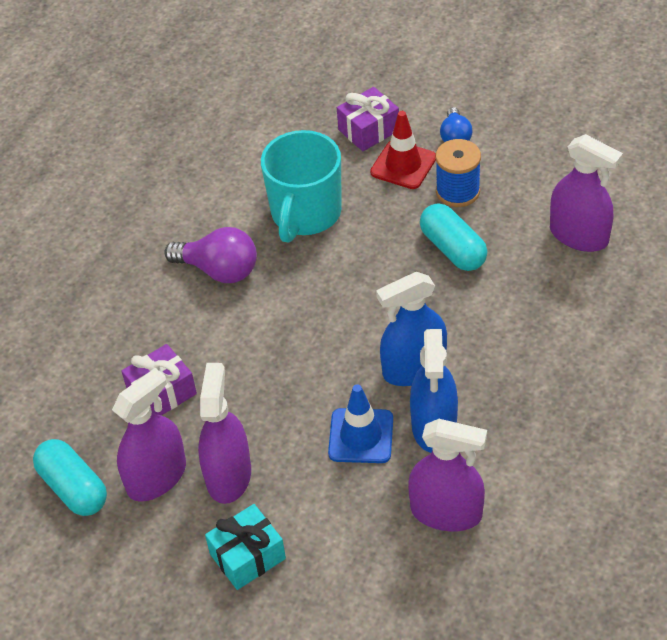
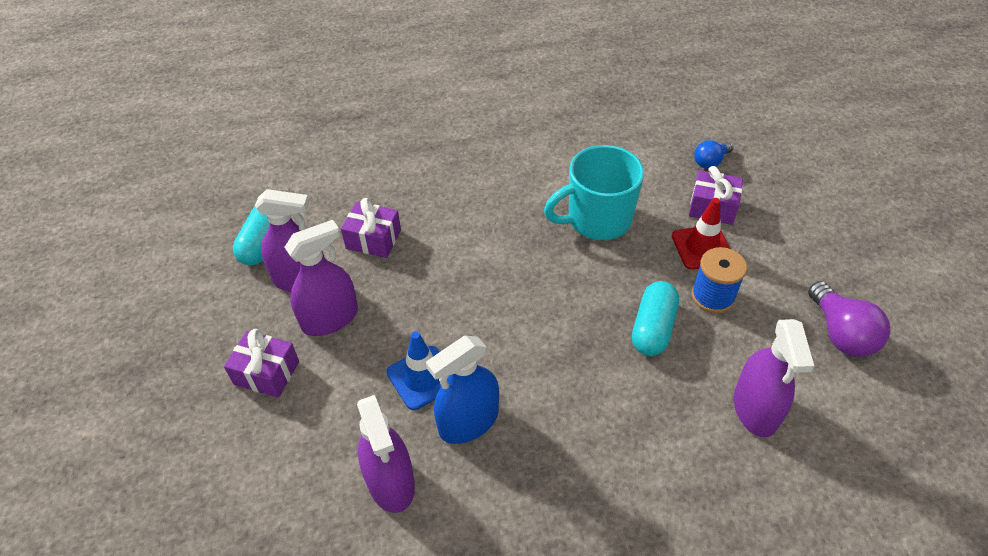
camera: 50 degrees right, 0 degrees up
purple light bulb [164,227,257,283] -> purple light bulb moved to [808,281,890,357]
turquoise gift [205,504,286,590] -> purple gift [224,329,299,398]
blue spray bottle [376,272,447,386] -> none
blue light bulb [440,107,473,142] -> blue light bulb moved to [694,140,733,169]

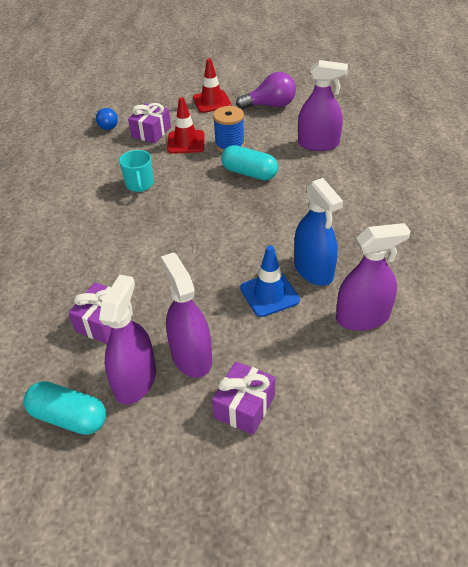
camera: 80 degrees left, 5 degrees down
turquoise mug [544,145,644,240] -> turquoise mug [119,150,154,192], size x0.56
none -> red traffic cone [193,59,232,113]

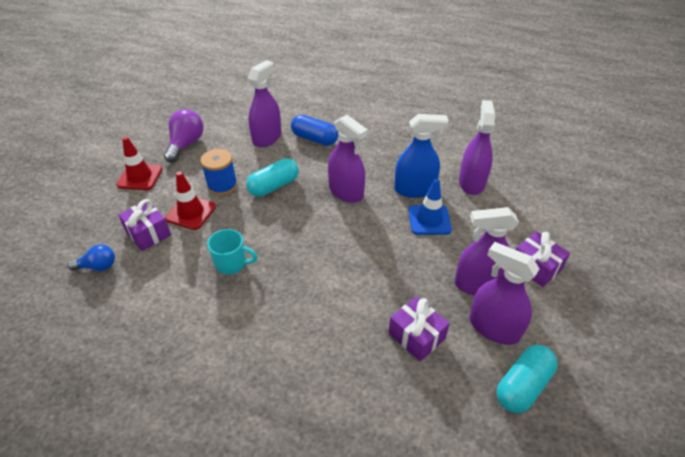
camera: 70 degrees left, 0 degrees up
none -> blue capsule [291,115,338,146]
none -> purple spray bottle [328,115,368,203]

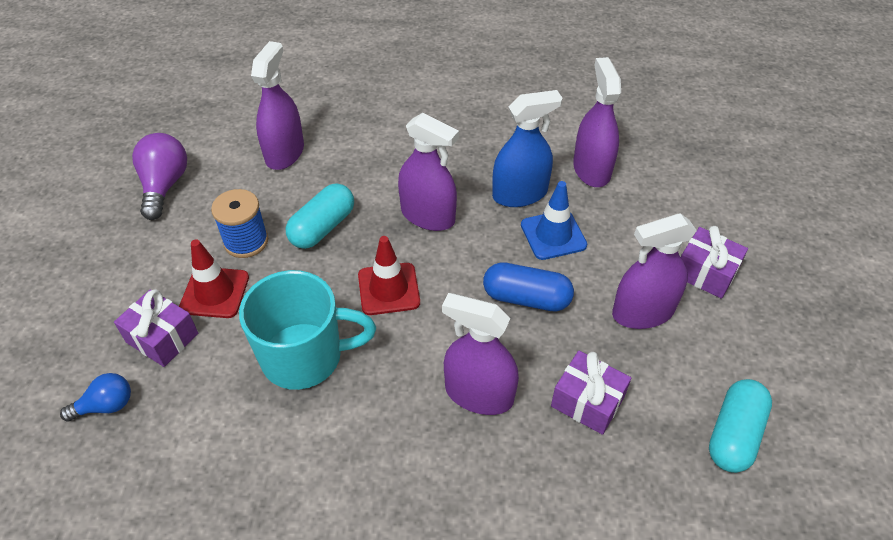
camera: 15 degrees left, 5 degrees up
red traffic cone [116,136,162,190] -> red traffic cone moved to [358,236,420,315]
turquoise mug [207,229,258,274] -> turquoise mug [239,270,376,390], size x1.80
blue capsule [291,115,338,146] -> blue capsule moved to [483,262,574,312]
purple spray bottle [469,242,540,345] -> purple spray bottle moved to [442,293,519,415]

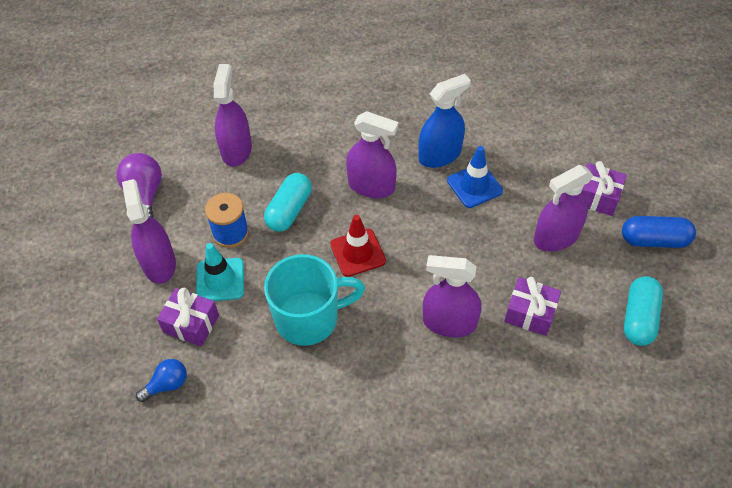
camera: 10 degrees left, 5 degrees up
red traffic cone [179,239,249,318] -> turquoise traffic cone [196,243,244,301]
blue capsule [483,262,574,312] -> blue capsule moved to [622,216,696,248]
purple spray bottle [573,57,621,187] -> purple spray bottle moved to [122,179,176,284]

